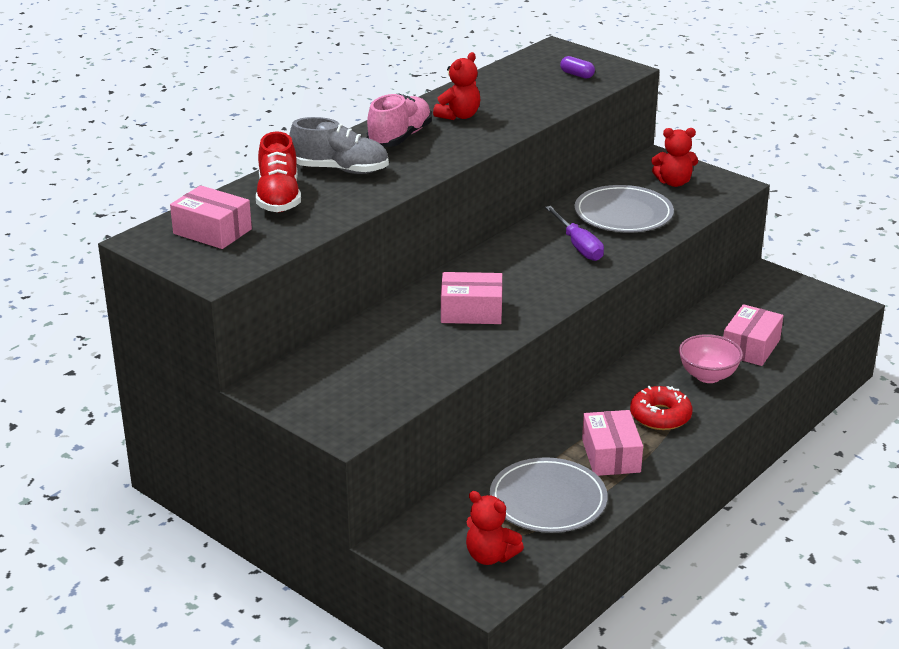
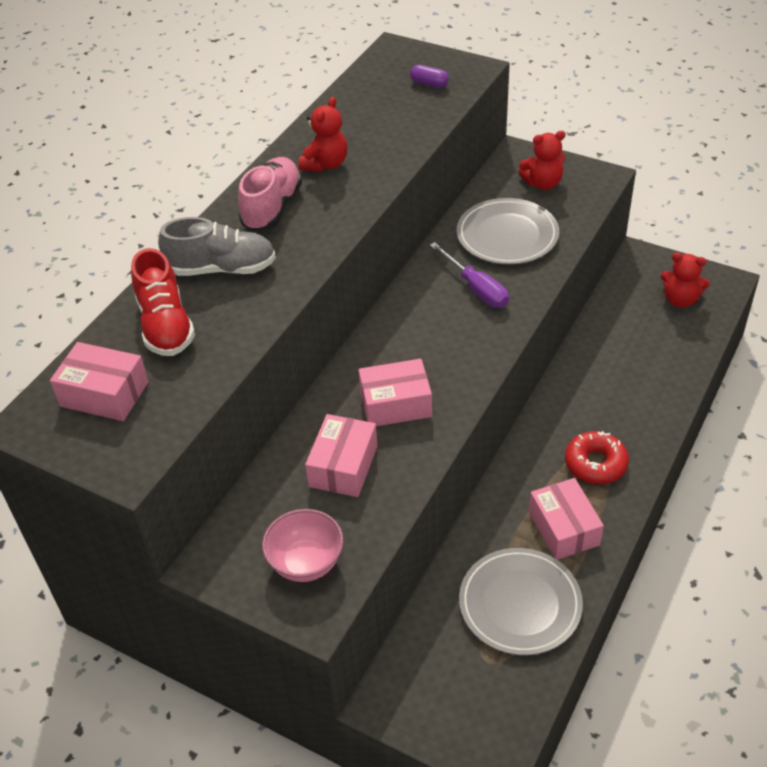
camera: 10 degrees left, 15 degrees up
red teddy bear [466,491,524,565] -> red teddy bear moved to [661,252,710,308]
pink bowl [679,334,743,383] -> pink bowl moved to [262,509,344,582]
pink box [723,304,783,366] -> pink box moved to [305,414,377,497]

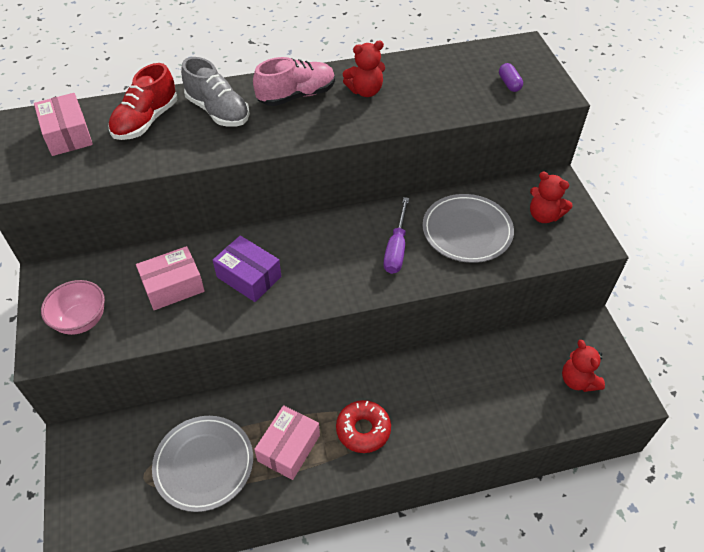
camera: 45 degrees right, 5 degrees up
pink box [358,359,432,426] -> purple box [213,235,282,302]

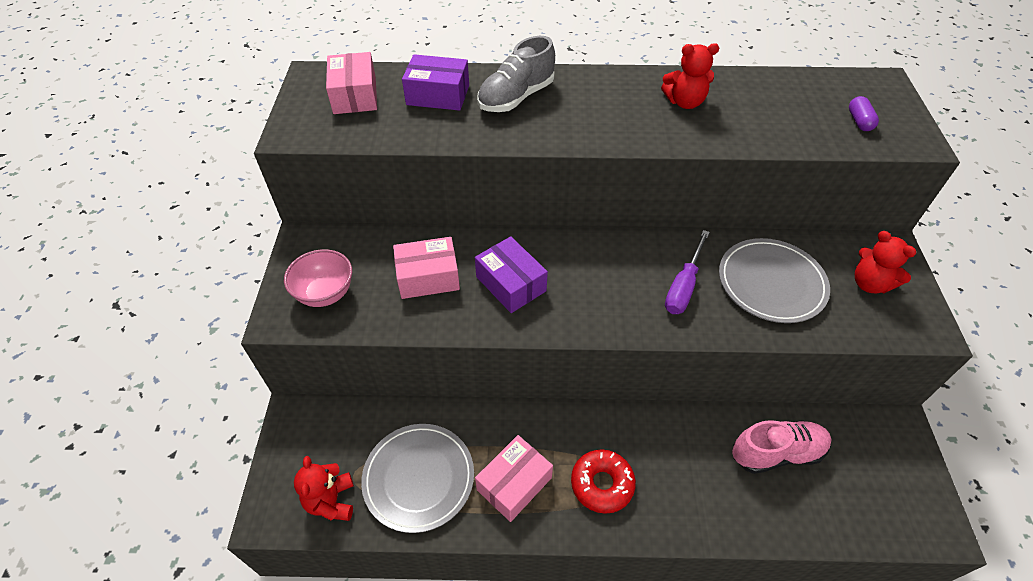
camera: 15 degrees right, 0 degrees up
red shoe [108,63,177,140] -> purple box [402,54,469,111]
grey shoe [181,57,250,127] -> grey shoe turned 75 degrees clockwise [477,36,555,112]
pink shoe [253,57,335,106] -> pink shoe moved to [732,420,832,474]
red teddy bear [562,340,605,392] -> red teddy bear moved to [294,456,354,521]

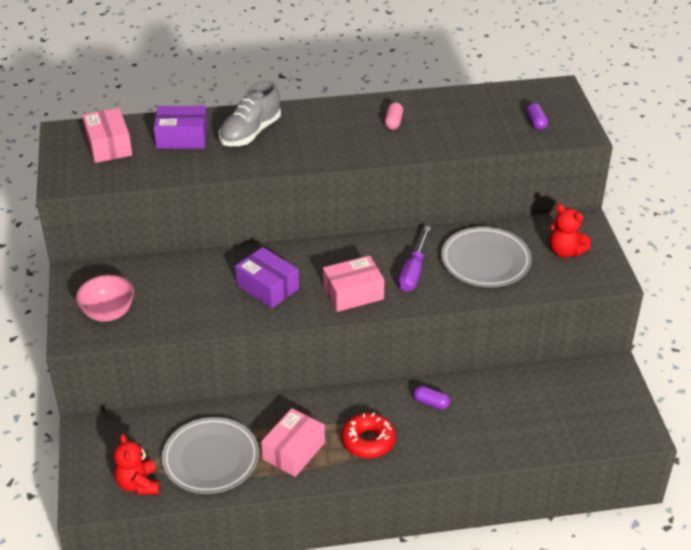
camera: 10 degrees left, 10 degrees down
pink box [393,237,460,299] -> pink box moved to [323,256,384,312]
red teddy bear [661,43,719,109] -> pink capsule [385,102,403,130]
pink shoe [732,420,832,474] -> none
none -> purple capsule [413,386,450,410]

